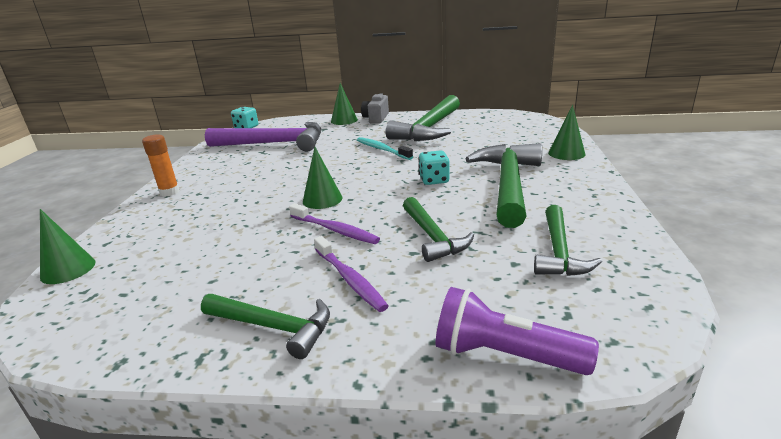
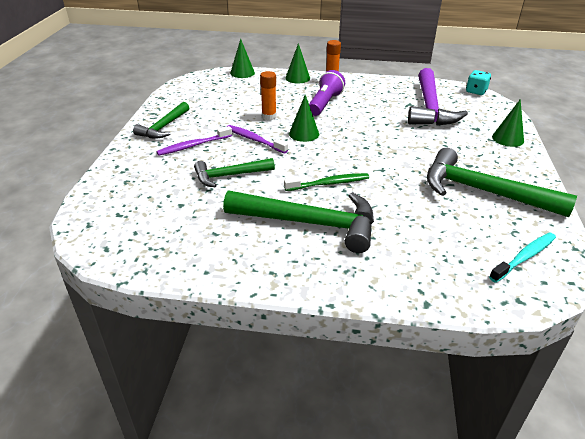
camera: 90 degrees right, 10 degrees up
purple toothbrush [289,203,380,244] -> purple toothbrush turned 90 degrees clockwise [227,125,288,154]
turquoise toothbrush [357,137,413,160] -> turquoise toothbrush moved to [489,232,556,283]
grey camera [361,93,389,124] -> none
turquoise dice [418,150,450,185] -> green toothbrush [284,173,369,191]
purple flashlight [436,287,599,375] -> purple flashlight moved to [309,70,345,116]
green hammer [534,205,602,276] -> none
green cone [548,105,586,160] -> green cone moved to [285,43,310,83]
none -> orange glue stick [260,71,276,120]

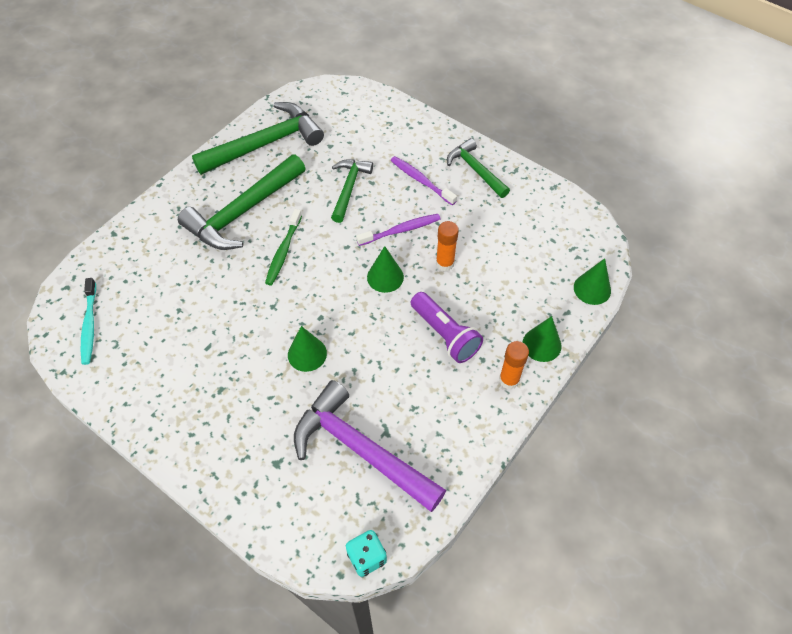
camera: 120 degrees right, 20 degrees up
purple toothbrush [156,126,232,156] -> purple toothbrush turned 45 degrees counterclockwise [391,156,457,205]
green hammer [427,148,577,217] -> green hammer moved to [192,102,324,175]
green cone [492,99,524,147] -> green cone moved to [288,326,327,372]

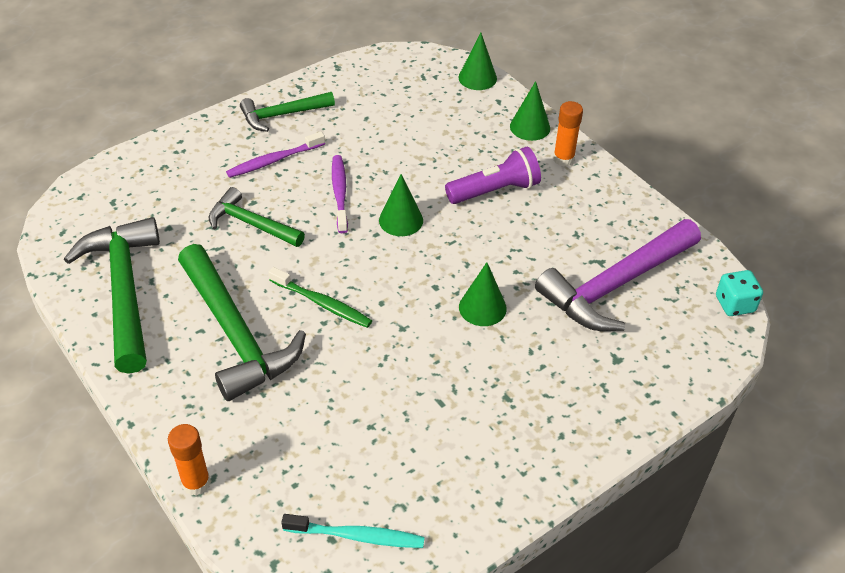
camera: 75 degrees left, 10 degrees down
orange glue stick [436,221,459,271] -> orange glue stick moved to [168,424,211,496]

